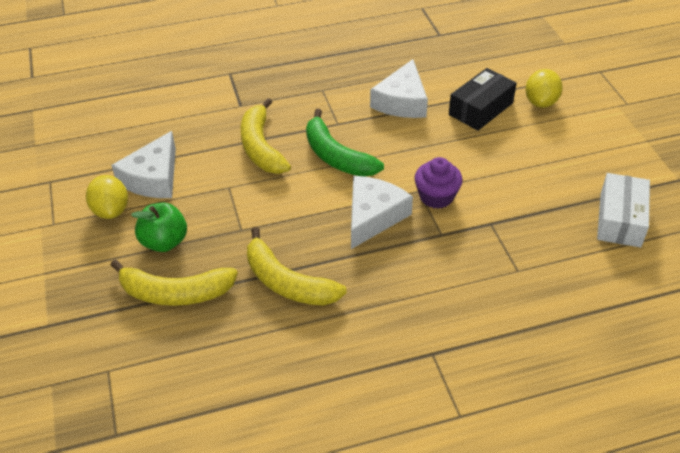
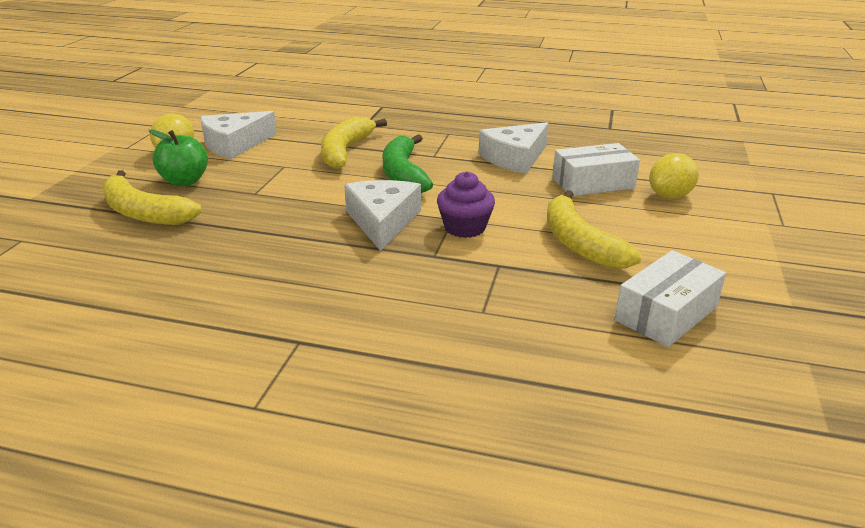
camera: 30 degrees right, 15 degrees down
yellow banana [247,227,347,306] -> yellow banana moved to [547,190,642,269]
white cheese [351,176,413,249] -> white cheese turned 60 degrees counterclockwise [344,180,421,251]
black box [449,68,517,131] -> white box [552,143,640,196]

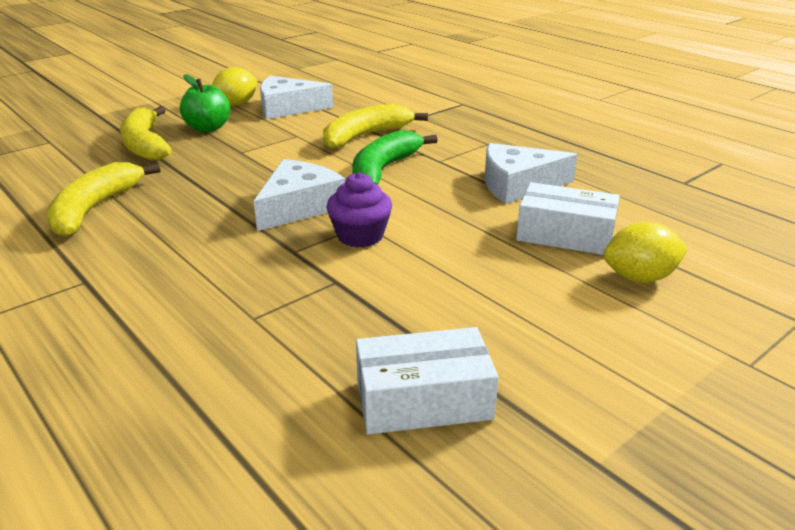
camera: 35 degrees right, 0 degrees up
yellow banana [547,190,642,269] -> yellow banana moved to [46,162,160,237]

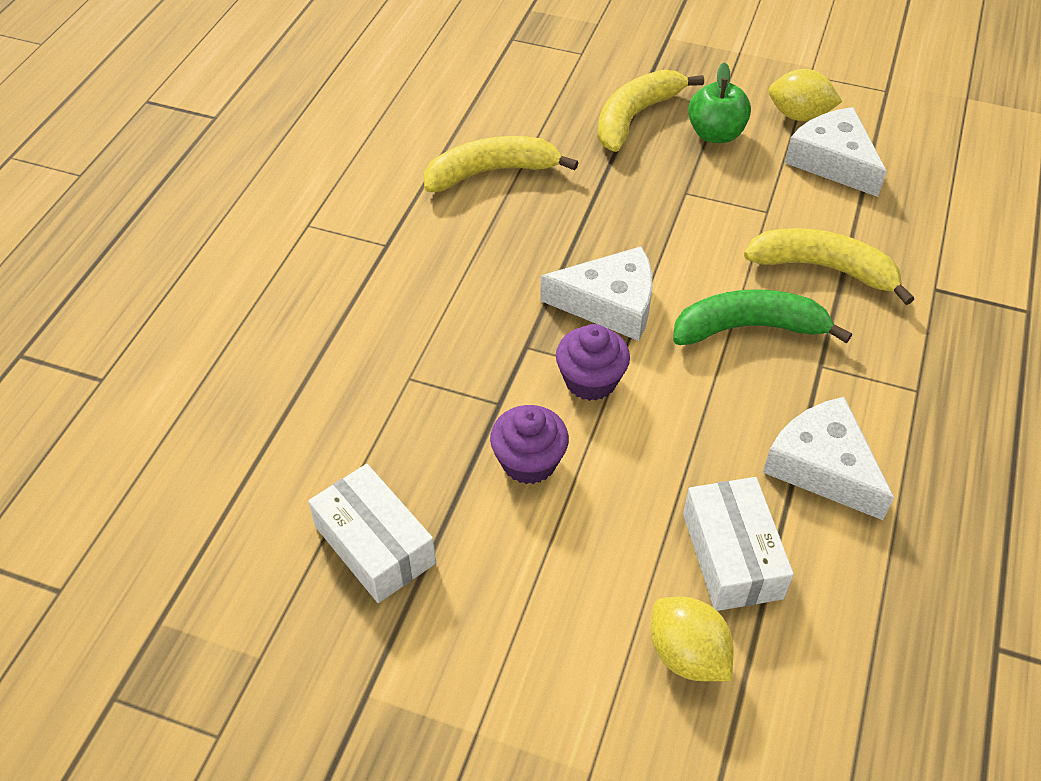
camera: 60 degrees right, 20 degrees up
none -> purple cupcake [490,405,569,484]

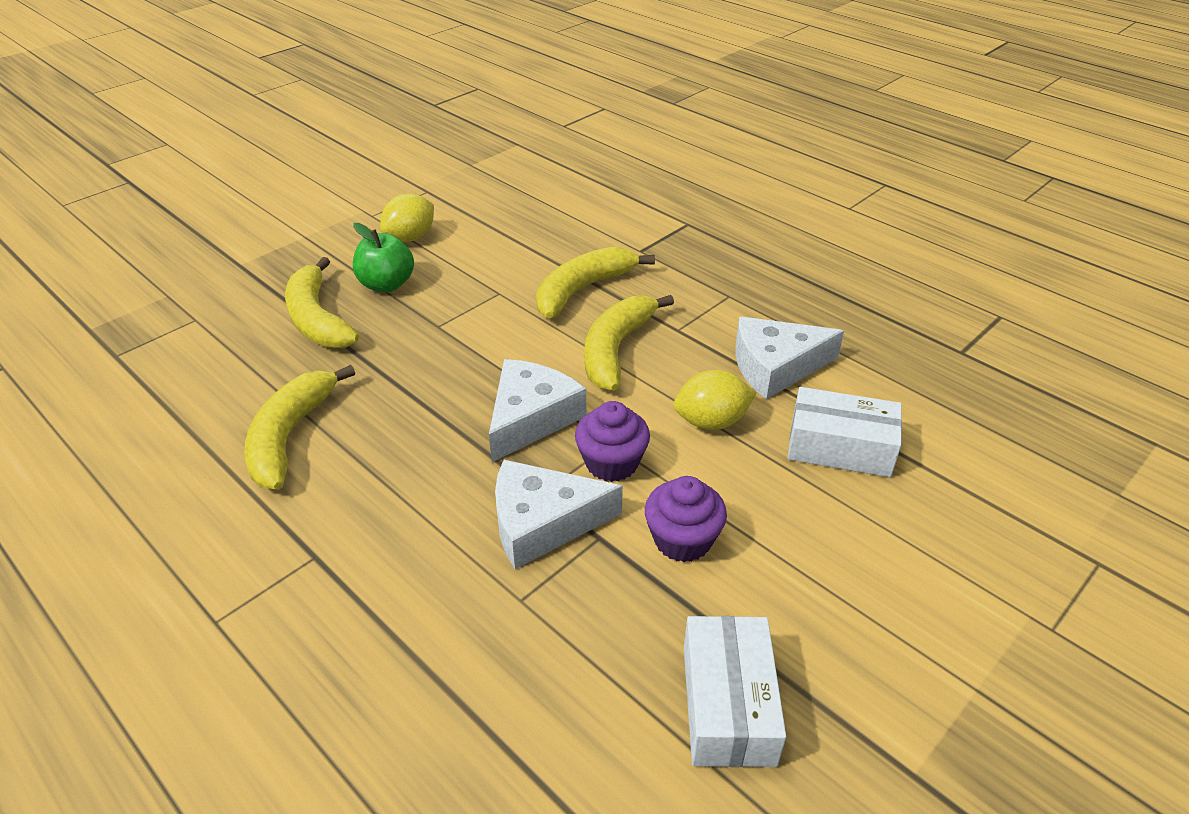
camera: 65 degrees left, 10 degrees down
white box [308,464,436,603] -> white box turned 75 degrees counterclockwise [684,616,786,767]
yellow lemon [651,597,733,681] -> yellow lemon moved to [673,370,757,430]
green banana [673,289,852,345] -> yellow banana [585,295,674,391]
white cheese [785,107,887,197] -> white cheese moved to [495,460,623,569]

